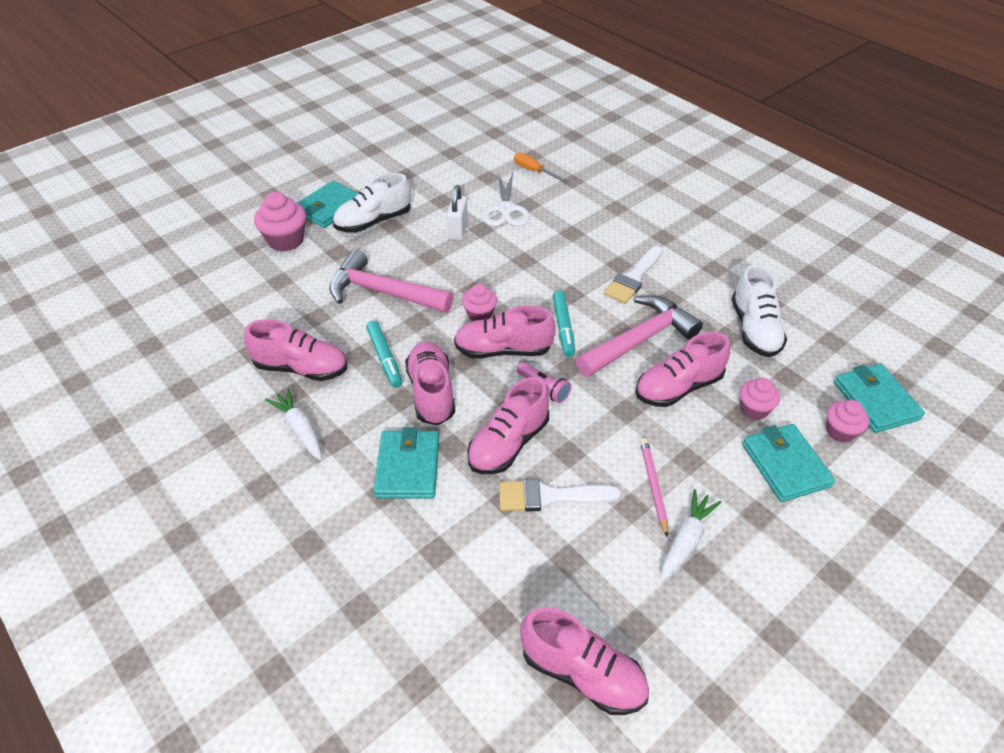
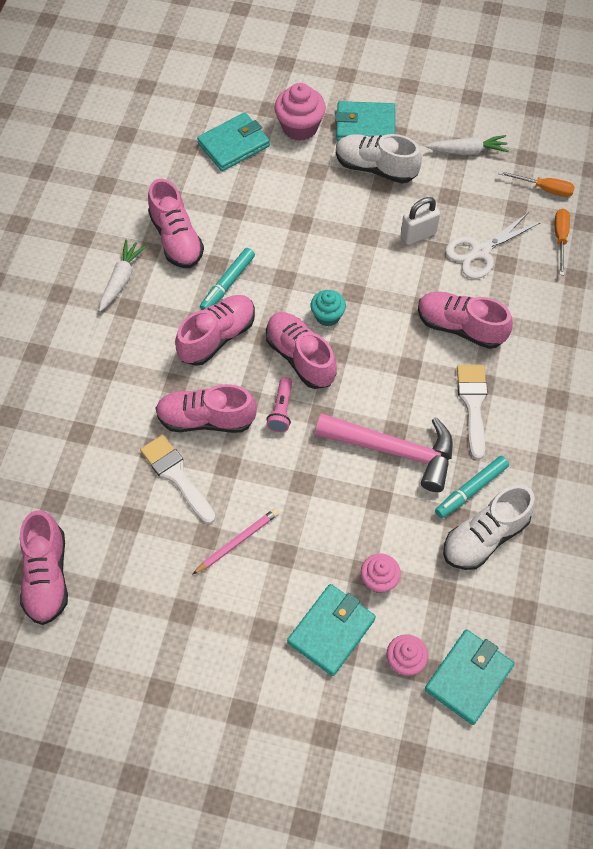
camera: 55 degrees right, 15 degrees up
pink hammer [329,249,453,313] -> none
turquoise wallet [374,427,439,499] -> turquoise wallet moved to [197,112,270,171]
pink cupcake [462,284,497,321] -> turquoise cupcake [311,290,346,327]
turquoise marker [553,290,575,357] -> turquoise marker moved to [435,456,509,518]
white brush [604,246,663,304] -> white brush turned 90 degrees clockwise [457,365,488,460]
pink shoe [635,332,730,407] -> pink shoe moved to [418,291,513,349]
white carrot [660,489,721,581] -> white carrot moved to [426,135,509,155]
none -> orange screwdriver [498,170,575,197]

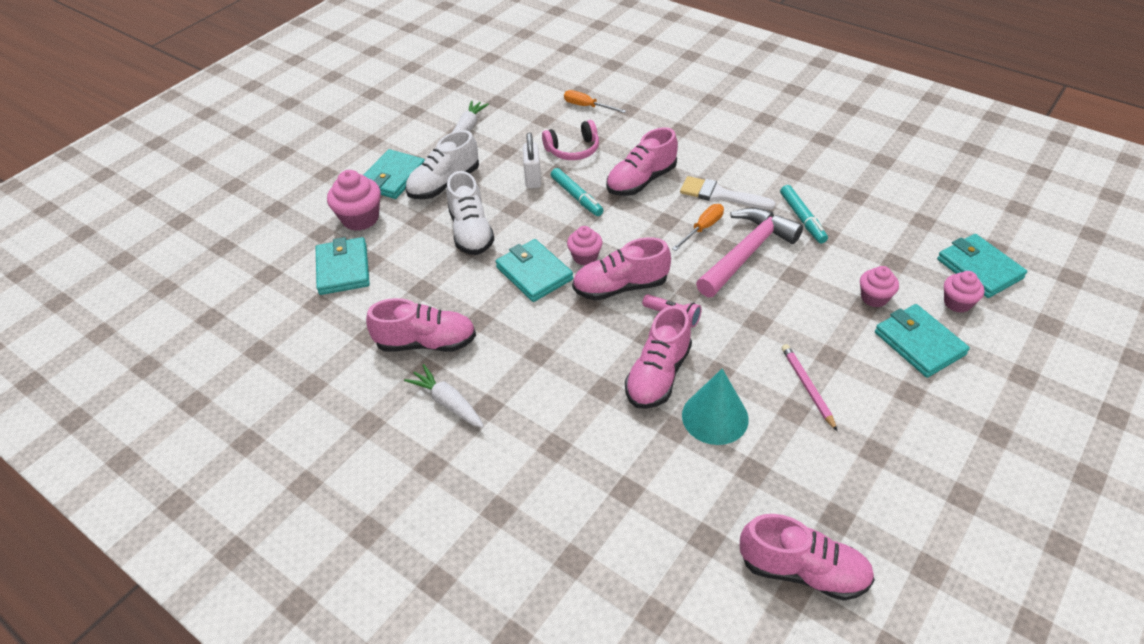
camera: 65 degrees left, 15 degrees down
white brush [140,435,216,524] -> turquoise cone [682,369,749,445]
pink shoe [175,295,255,366] -> none
turquoise marker [200,248,255,310] -> turquoise marker moved to [551,168,603,216]
turquoise cupcake [311,290,346,327] -> pink cupcake [567,226,603,266]
white shoe [443,485,535,570] -> white shoe moved to [446,171,495,255]
white scissors [445,212,541,279] -> pink headphones [542,120,599,160]
orange screwdriver [498,170,575,197] -> orange screwdriver moved to [672,204,724,251]
none -> turquoise wallet [496,239,573,302]

